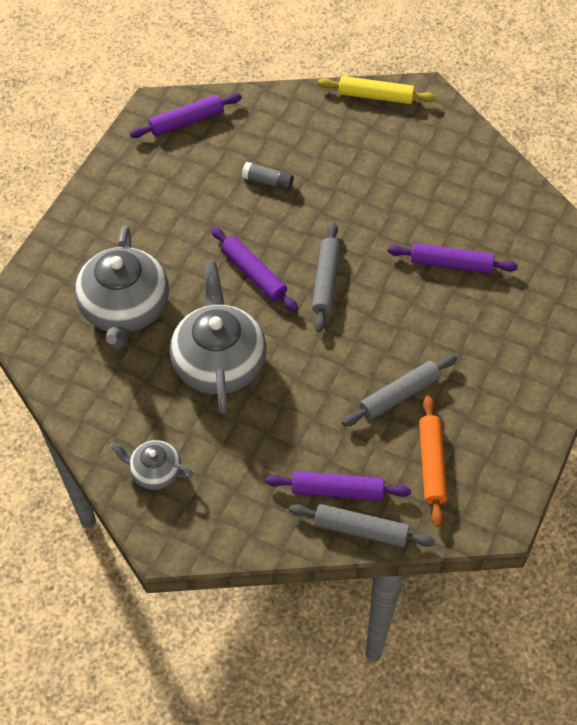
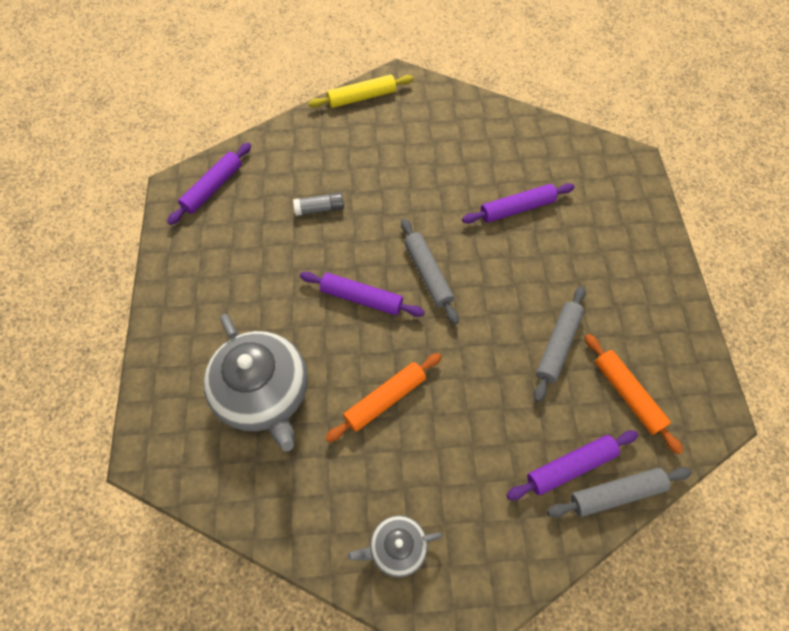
camera: 30 degrees left, 5 degrees up
grey teapot [170,262,266,414] -> orange rolling pin [325,353,442,442]

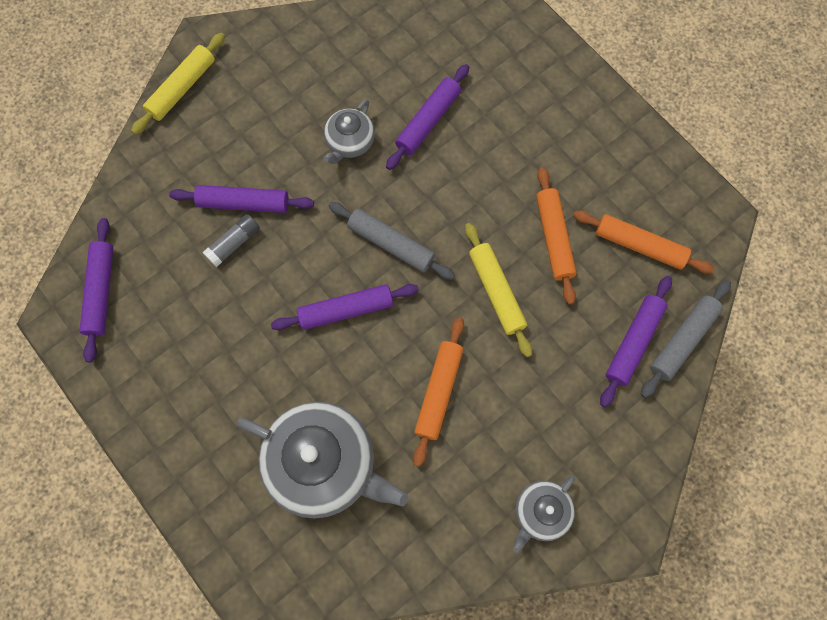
camera: 35 degrees left, 10 degrees up
grey rolling pin [534,286,586,402] -> orange rolling pin [536,167,577,305]
none -> purple rolling pin [169,185,314,213]
none -> grey teapot [324,99,375,164]
none -> yellow rolling pin [465,223,532,357]

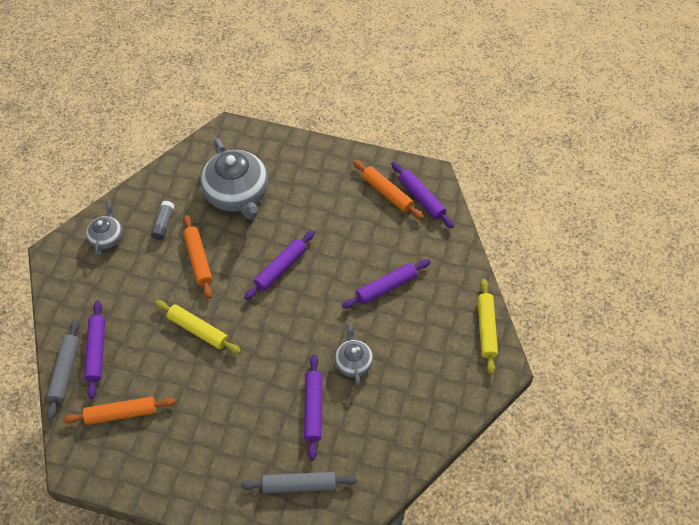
camera: 145 degrees right, 15 degrees down
grey glue stick [203,214,260,267] -> grey glue stick moved to [151,201,175,240]
grey teapot [237,402,408,518] -> grey teapot turned 105 degrees counterclockwise [200,138,268,219]
grey rolling pin [329,202,455,280] -> grey rolling pin moved to [241,472,357,493]
orange rolling pin [536,167,577,305] -> orange rolling pin moved to [353,160,423,219]

